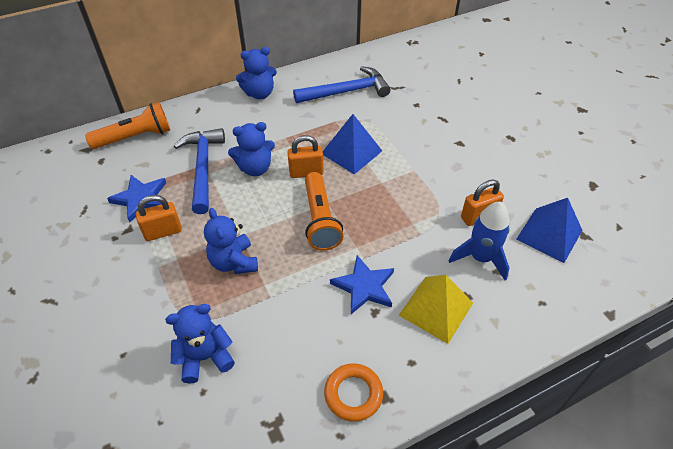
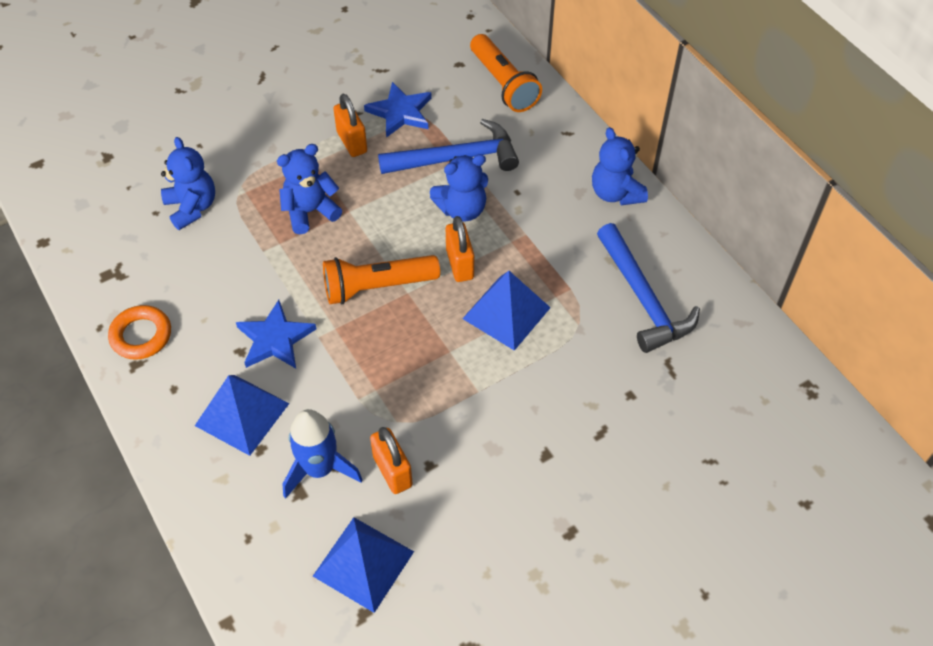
camera: 85 degrees right, 5 degrees up
blue teddy bear [228,122,275,176] -> blue teddy bear turned 90 degrees counterclockwise [430,154,488,222]
yellow pyramid [399,275,473,344] -> blue pyramid [195,375,290,456]

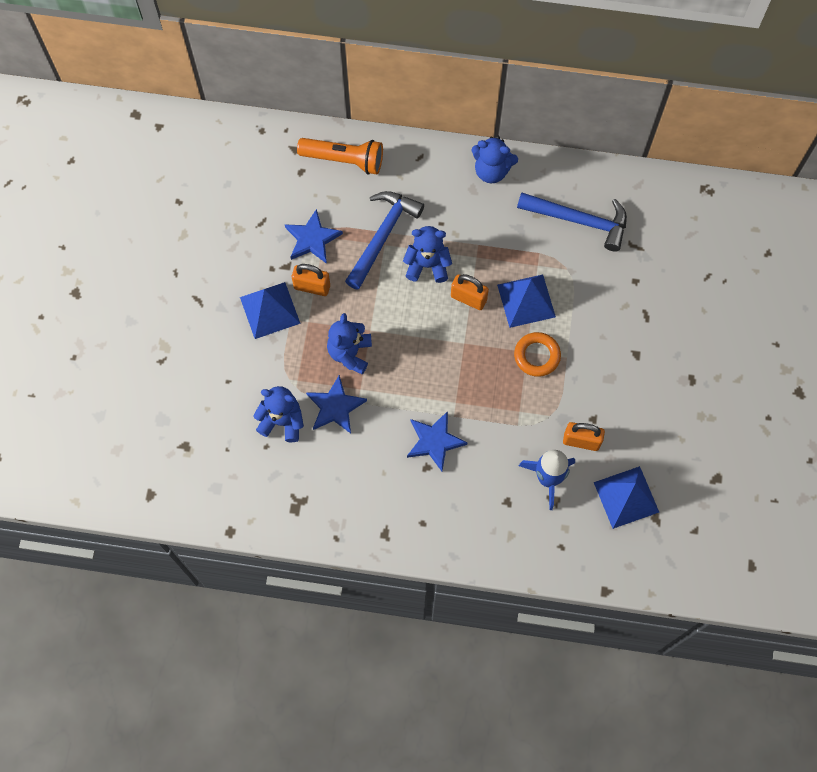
camera: 50 degrees left, 15 degrees up
orange ring [108,305,171,360] -> orange ring moved to [514,332,561,377]
blue pyramid [195,375,290,456] -> blue pyramid moved to [240,282,301,339]
orange flashlight [323,255,440,305] -> none
blue teddy bear [430,154,488,222] -> blue teddy bear turned 105 degrees counterclockwise [403,226,452,283]
none -> blue star [306,375,367,434]

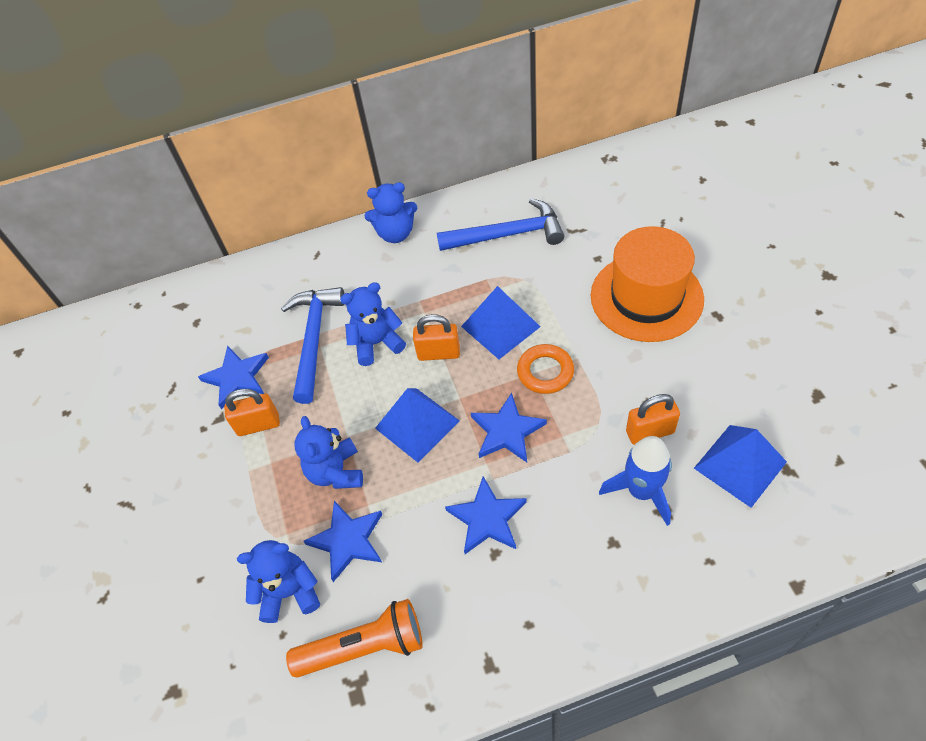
camera: 20 degrees left, 15 degrees down
blue pyramid [240,282,301,339] -> blue pyramid moved to [375,388,460,463]
orange flashlight [297,138,383,174] -> orange flashlight moved to [286,599,423,678]
none -> blue star [471,393,547,462]
none -> orange hat [591,226,704,342]

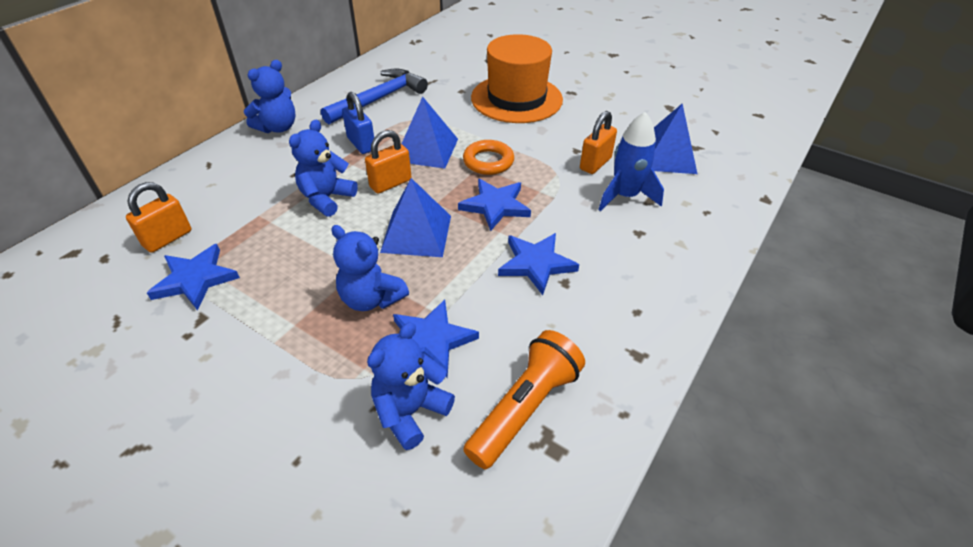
camera: 45 degrees left, 10 degrees down
orange padlock [224,389,280,436] -> orange padlock moved to [126,182,192,253]
blue hammer [281,287,344,404] -> none
none -> blue padlock [342,92,374,154]

